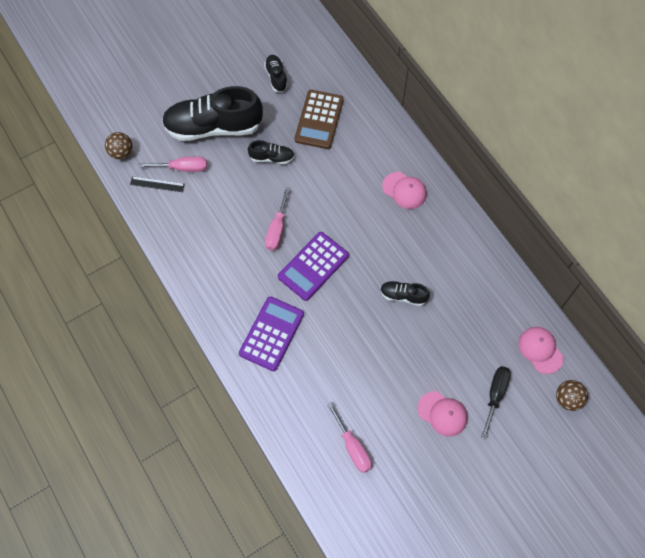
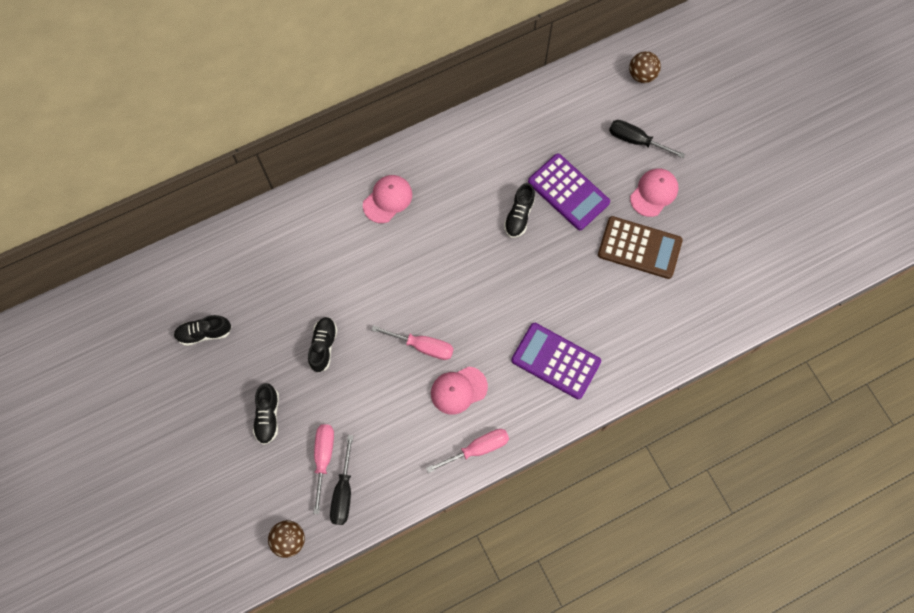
camera: 85 degrees left, 5 degrees up
black ruler [130,176,185,192] -> black screwdriver [330,435,353,525]
black shoe [162,86,263,141] -> black shoe [253,383,279,445], size x0.45
purple calculator [278,232,349,301] -> purple calculator moved to [528,153,610,230]
brown calculator [295,90,344,149] -> brown calculator moved to [598,216,683,279]
pink screwdriver [327,402,372,473] -> pink screwdriver moved to [426,429,509,473]
pink cap [518,327,563,374] -> pink cap moved to [431,367,488,415]

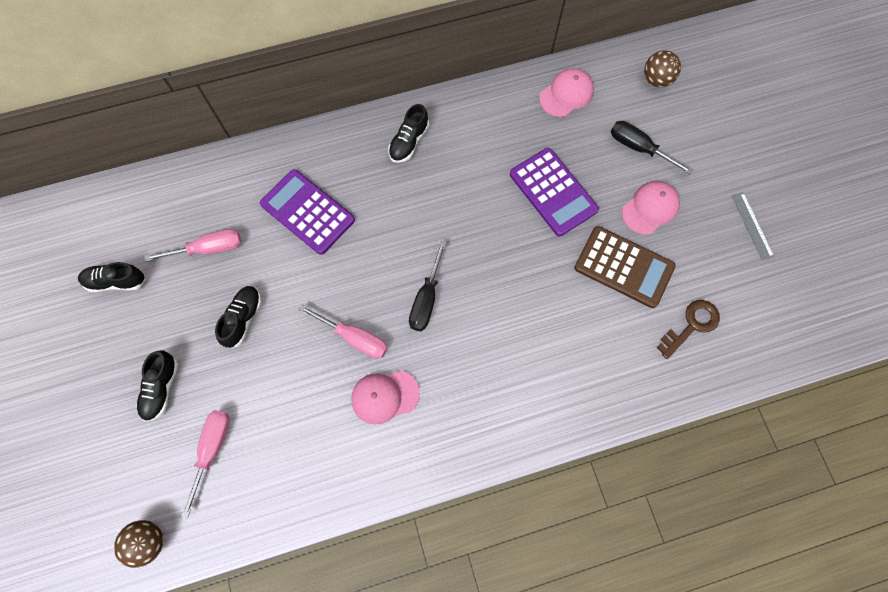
camera: 10 degrees right, 0 degrees up
black screwdriver [330,435,353,525] -> black screwdriver moved to [409,241,447,331]
pink cap [363,175,412,223] -> pink cap moved to [539,68,594,117]
pink screwdriver [426,429,509,473] -> pink screwdriver moved to [144,229,241,262]
black shoe [504,183,535,238] -> black shoe moved to [388,104,429,163]
purple calculator [511,323,601,399] -> purple calculator moved to [260,169,355,255]
none -> brown key [656,300,720,359]
none -> grey ruler [732,192,774,260]

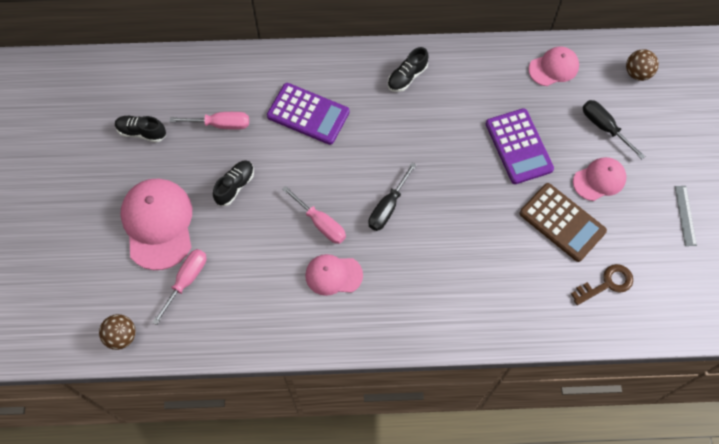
camera: 15 degrees right, 5 degrees down
black shoe [137,351,178,422] -> pink cap [120,179,192,270]
purple calculator [260,169,355,255] -> purple calculator turned 150 degrees clockwise [267,83,350,145]

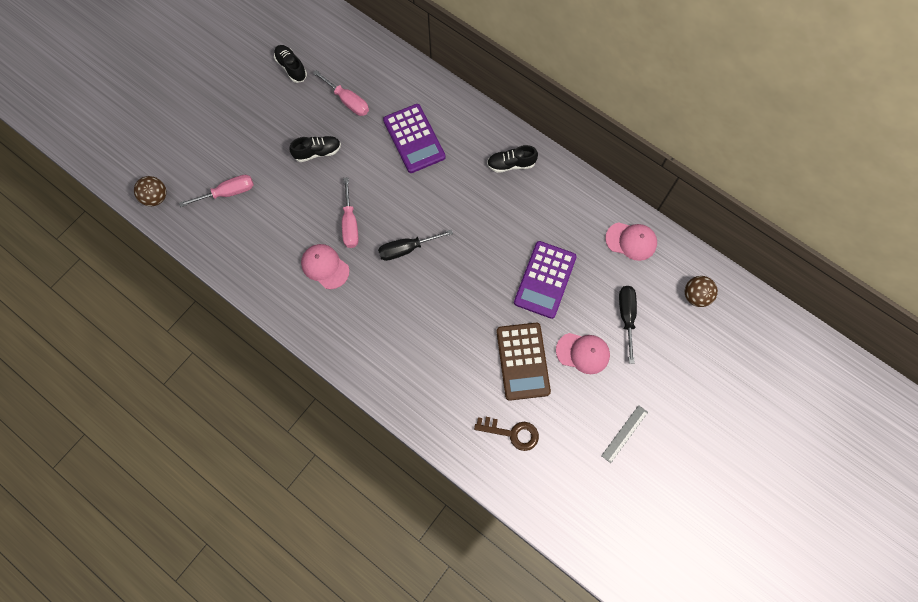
camera: 40 degrees right, 5 degrees up
pink cap [120,179,192,270] -> none

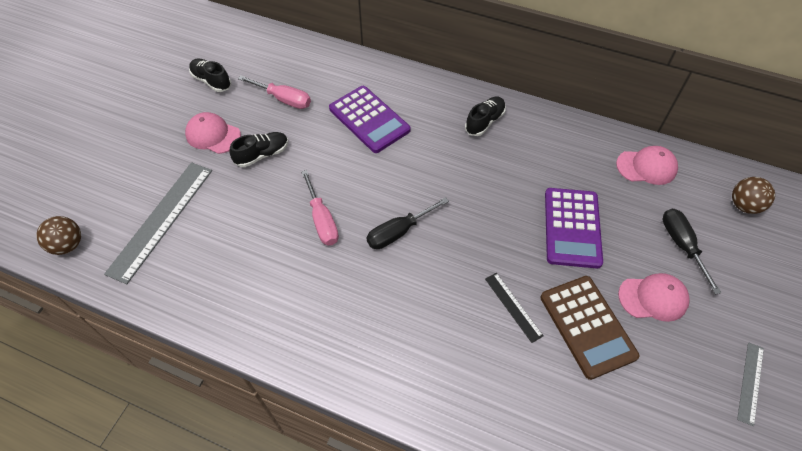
camera: 15 degrees left, 15 degrees down
pink screwdriver [179,175,254,207] -> grey ruler [104,162,212,284]
pink cap [301,244,349,289] -> pink cap moved to [185,112,241,154]
brown key [474,417,539,451] -> none
black shoe [487,145,538,173] -> black shoe turned 150 degrees clockwise [465,97,506,136]
none -> black ruler [485,273,543,343]

